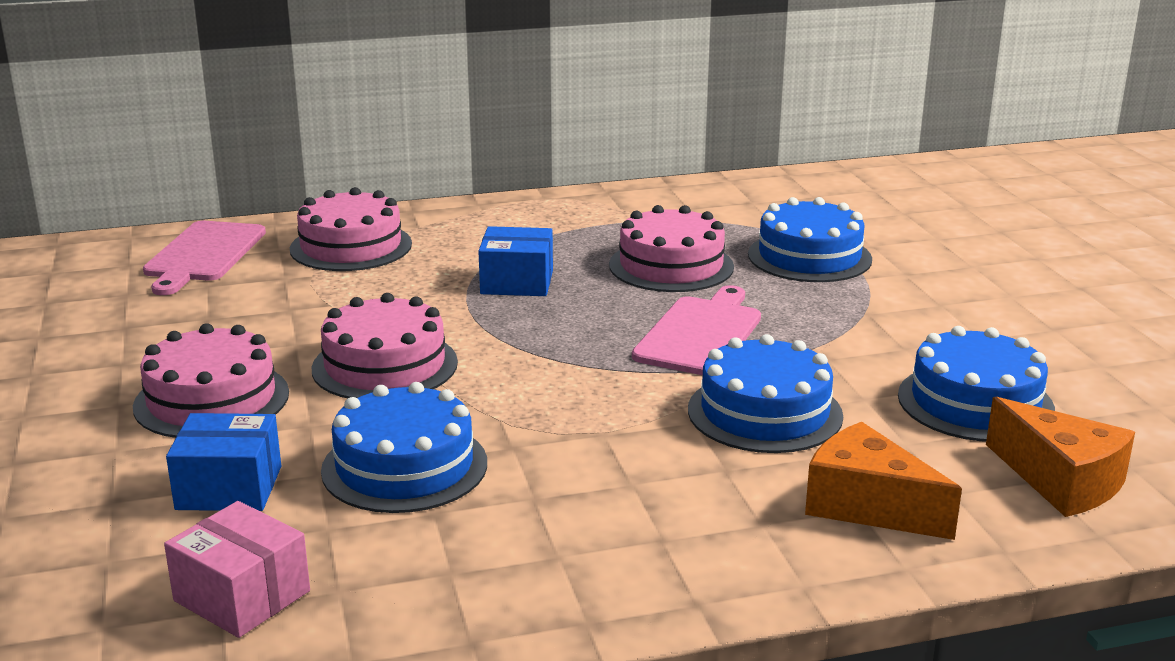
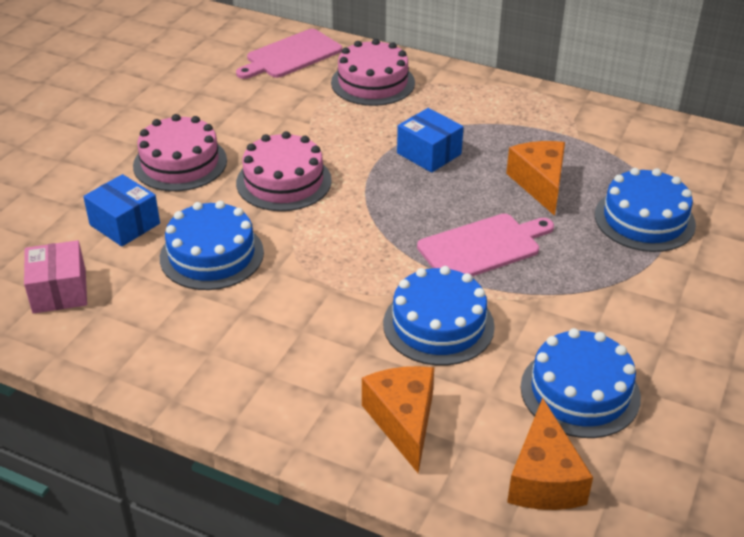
camera: 40 degrees right, 15 degrees up
pink cake [609,205,734,292] -> orange cheese [506,141,565,216]

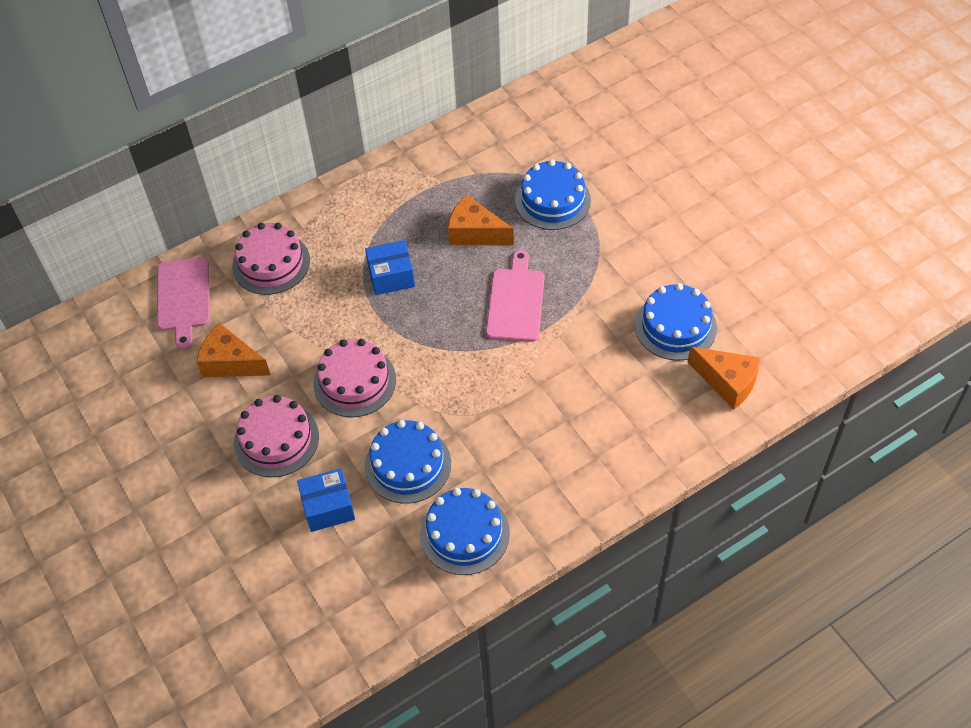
camera: 55 degrees left, 15 degrees up
pink box [24,240,87,314] -> none
orange cheese [362,366,434,473] -> orange cheese moved to [196,323,271,377]
blue cake [383,266,495,366] -> blue cake moved to [420,488,510,575]

